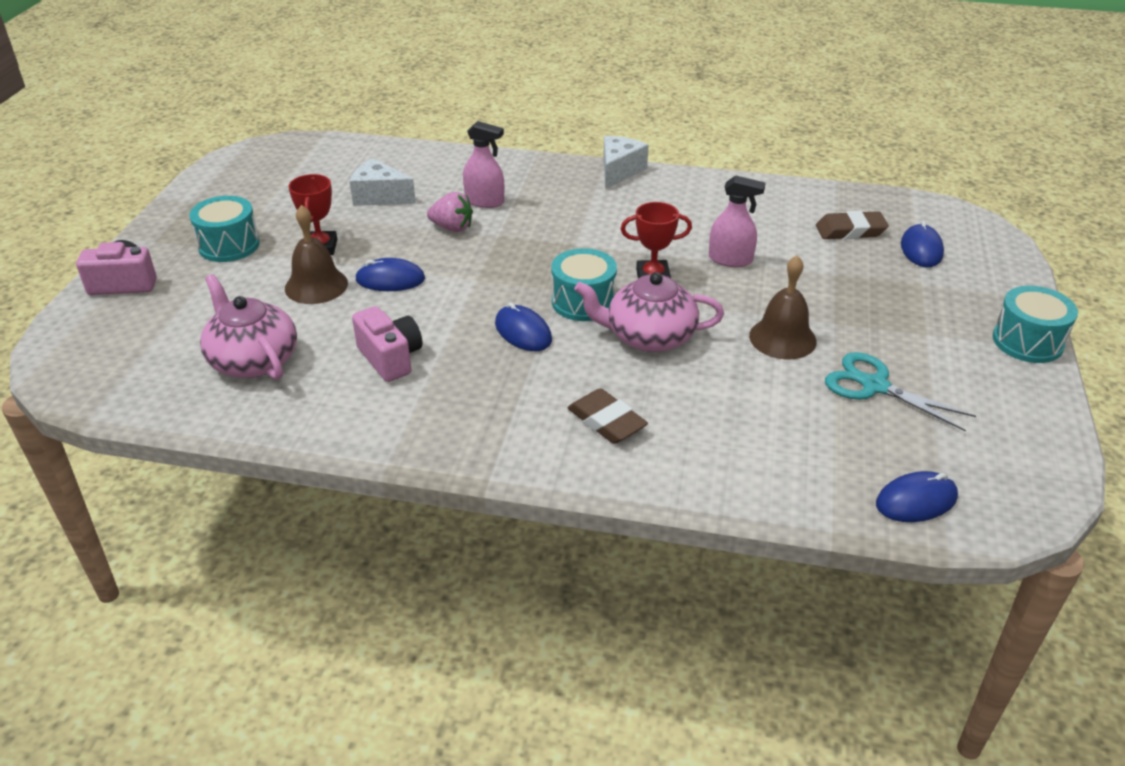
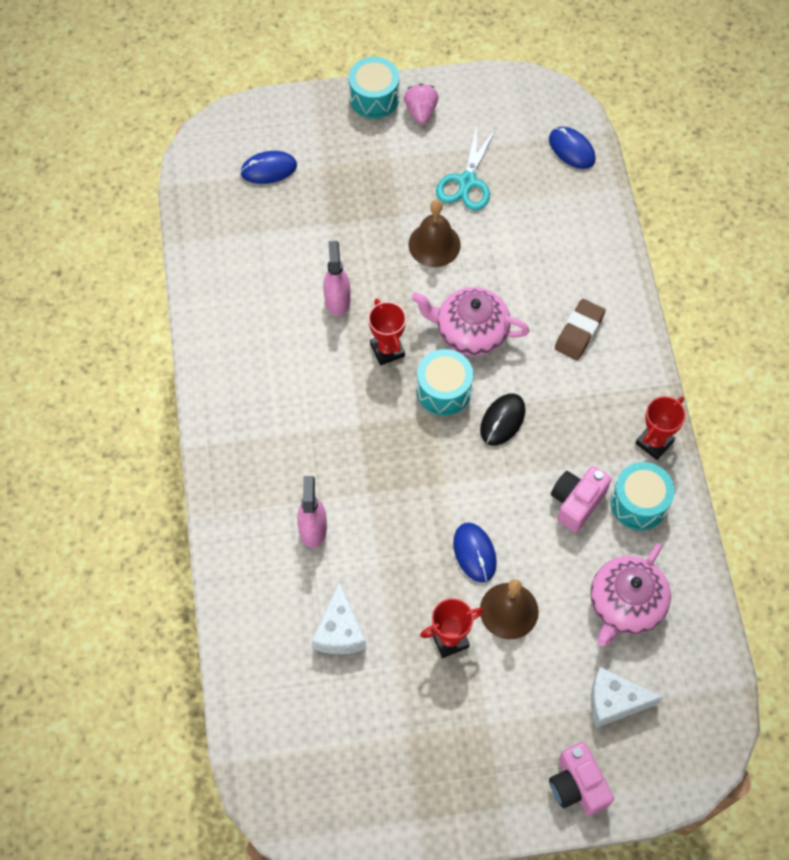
camera: 110 degrees left, 25 degrees up
turquoise drum [189,196,260,262] -> turquoise drum moved to [611,462,675,530]
pink strawberry [427,192,473,232] -> pink strawberry moved to [404,84,438,125]
blue mouse [495,302,552,351] -> black mouse [480,393,526,446]
pink teapot [574,272,724,352] -> pink teapot turned 120 degrees clockwise [412,287,530,356]
white cheese [603,136,649,189] -> white cheese moved to [591,667,663,728]
brown eraser [816,211,889,239] -> none
none -> red trophy [635,396,686,460]

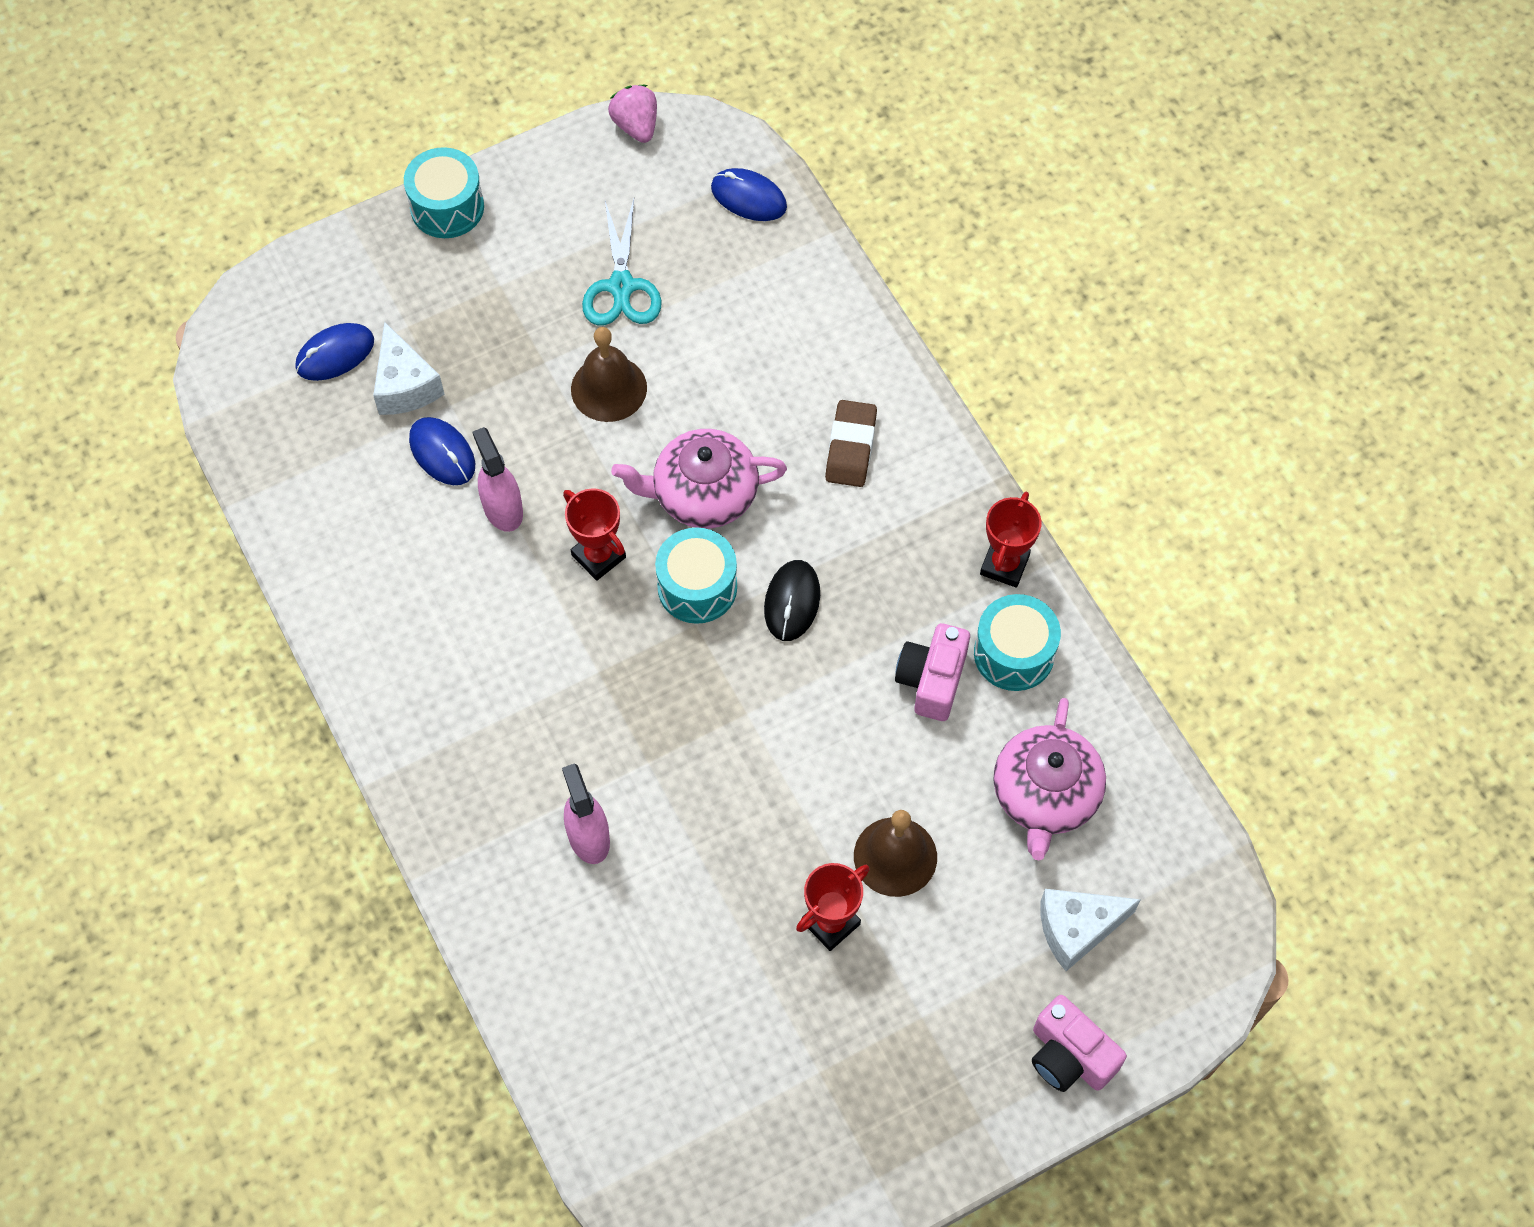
camera: 20 degrees left, 0 degrees up
white cheese [312,582,366,654] -> white cheese moved to [373,321,445,415]
pink strawberry [404,84,438,125] -> pink strawberry moved to [608,85,657,143]
blue mouse [453,522,497,582] -> blue mouse moved to [409,417,475,485]

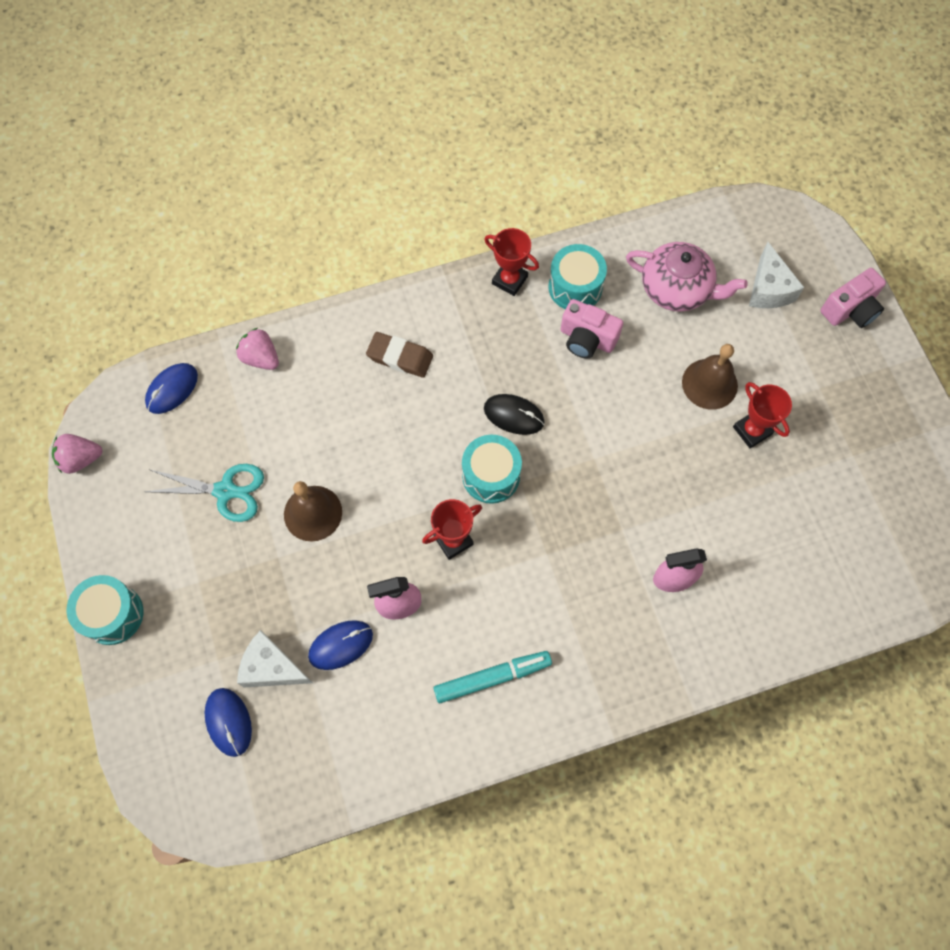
camera: 80 degrees left, 5 degrees up
white cheese [373,321,445,415] -> white cheese turned 150 degrees counterclockwise [237,630,313,688]
pink teapot [611,429,787,528] -> none
none -> pink strawberry [236,328,279,370]
none -> turquoise marker [433,651,552,703]

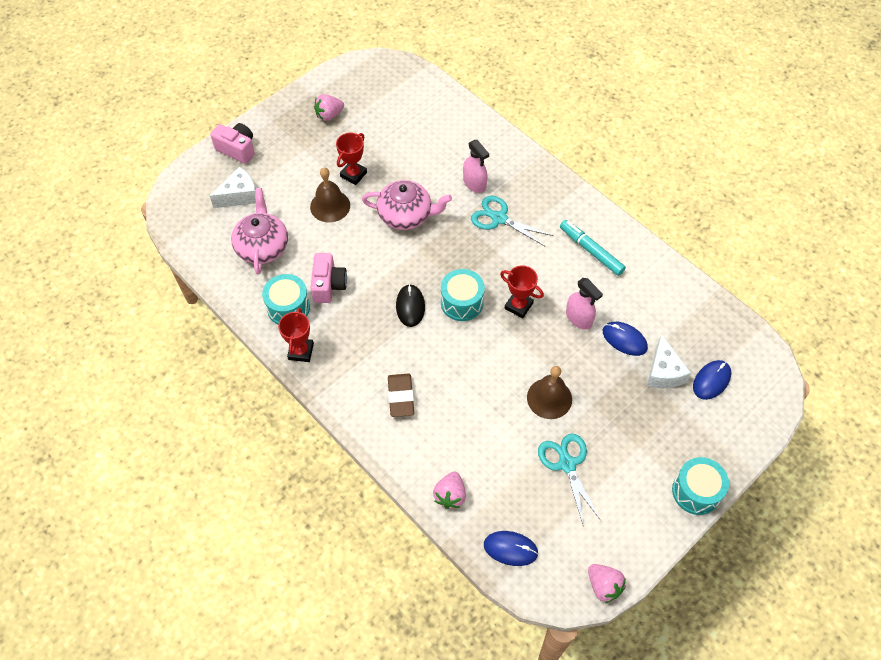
camera: 115 degrees left, 10 degrees down
none -> pink strawberry [314,94,344,121]
none -> pink teapot [362,180,452,230]
none -> turquoise scissors [471,196,553,247]

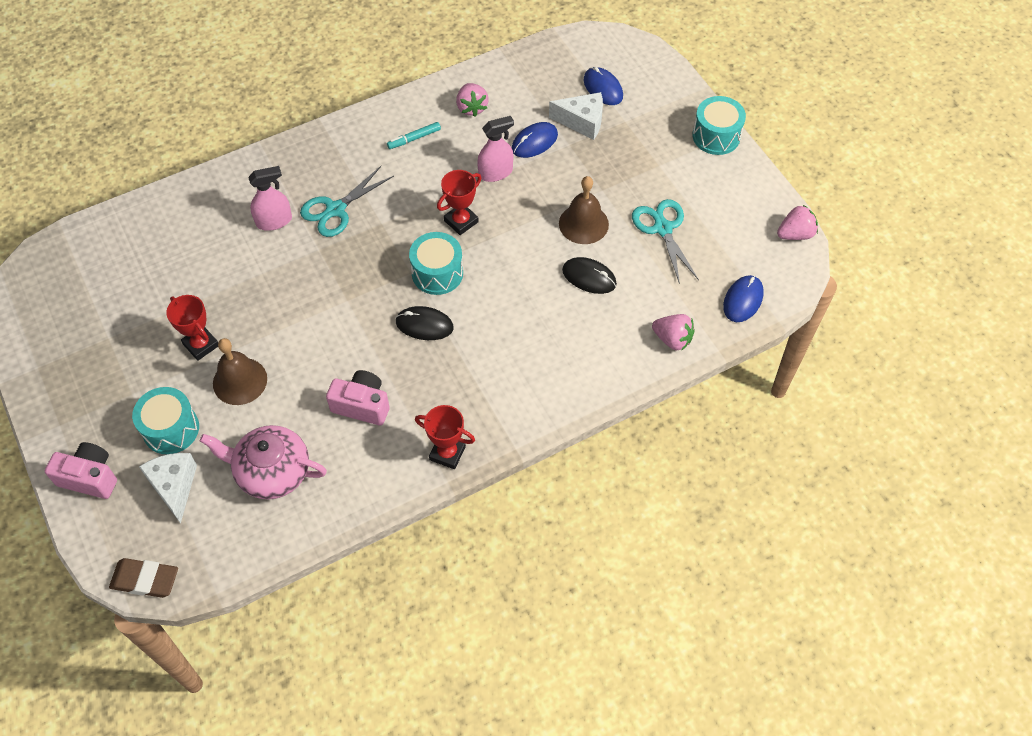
camera: 75 degrees left, 0 degrees up
pink camera [210,123,255,164] -> pink camera turned 60 degrees clockwise [45,442,117,499]
turquoise drum [262,274,310,324] -> turquoise drum moved to [132,387,199,454]
pink strawberry [314,94,344,121] -> pink strawberry moved to [456,83,489,117]
pink teapot [362,180,452,230] -> none
brown eraser [388,373,414,417] -> brown eraser moved to [109,558,178,598]
turquoise scissors [538,434,601,524] -> turquoise scissors turned 75 degrees clockwise [632,199,699,284]
turquoise marker [560,220,626,276] -> turquoise marker [387,122,441,149], size x0.62
none -> black mouse [562,257,617,294]

